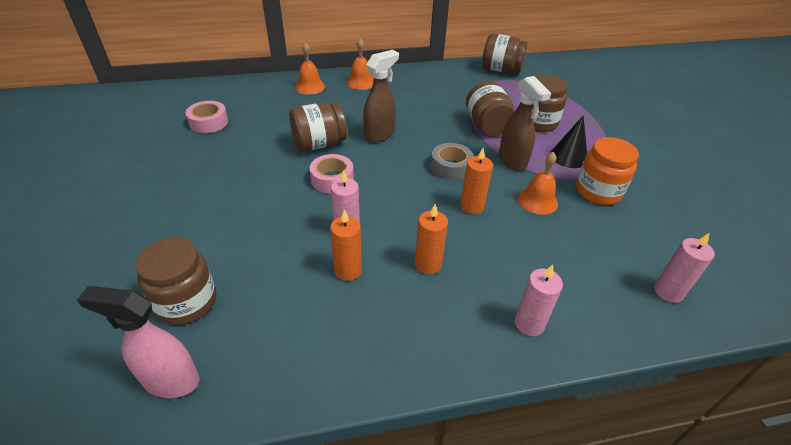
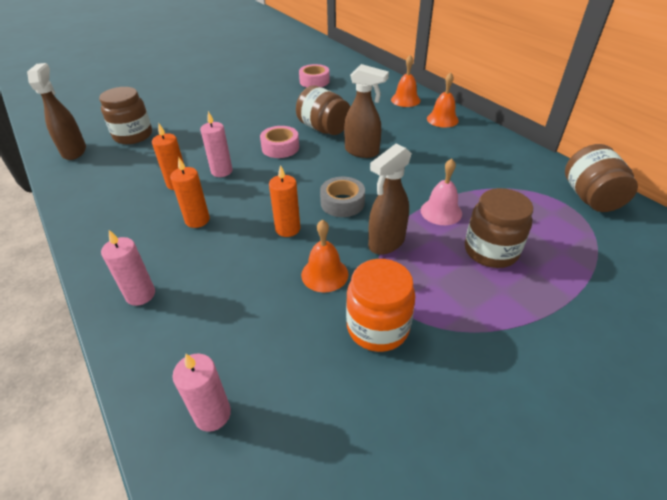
camera: 70 degrees right, 0 degrees up
pink spray bottle [77,286,200,398] -> brown spray bottle [27,63,86,160]
brown jar [466,81,515,137] -> pink bell [421,158,462,225]
black cone [550,116,587,168] -> none

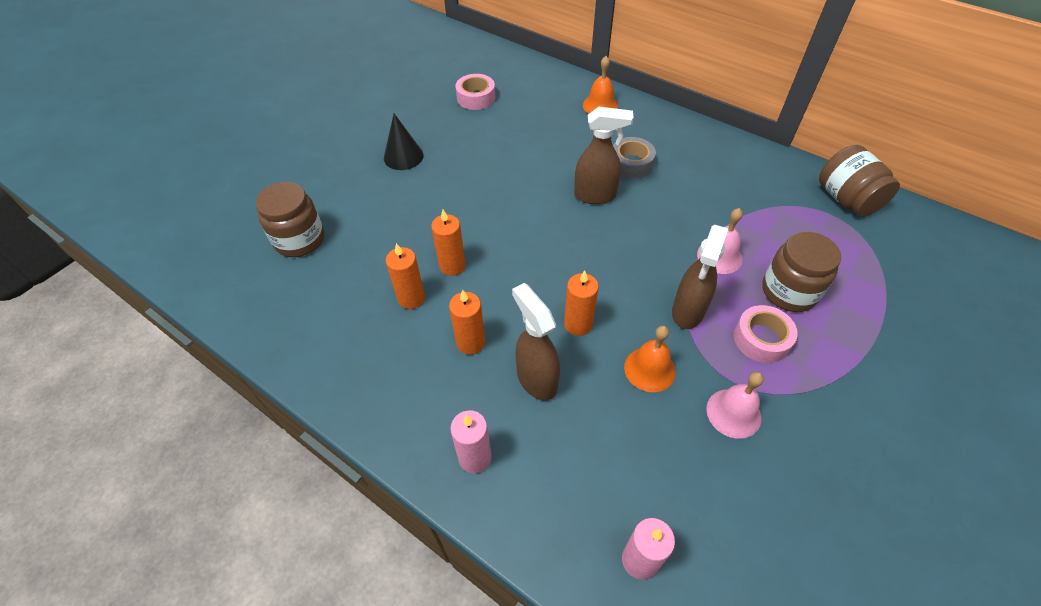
camera: 20 degrees left, 10 degrees up
brown spray bottle [27,63,86,160] -> brown spray bottle moved to [512,283,560,401]
pink candle [200,111,233,177] -> orange candle [431,210,466,276]
pink tape [260,126,299,158] -> pink tape moved to [734,305,798,363]
brown jar [296,86,350,135] -> none
grey tape [320,177,365,217] -> grey tape moved to [613,137,656,179]
orange jar [346,259,415,352] -> pink bell [706,372,764,439]
orange bell [427,72,459,127] -> none
none -> black cone [384,114,424,170]

